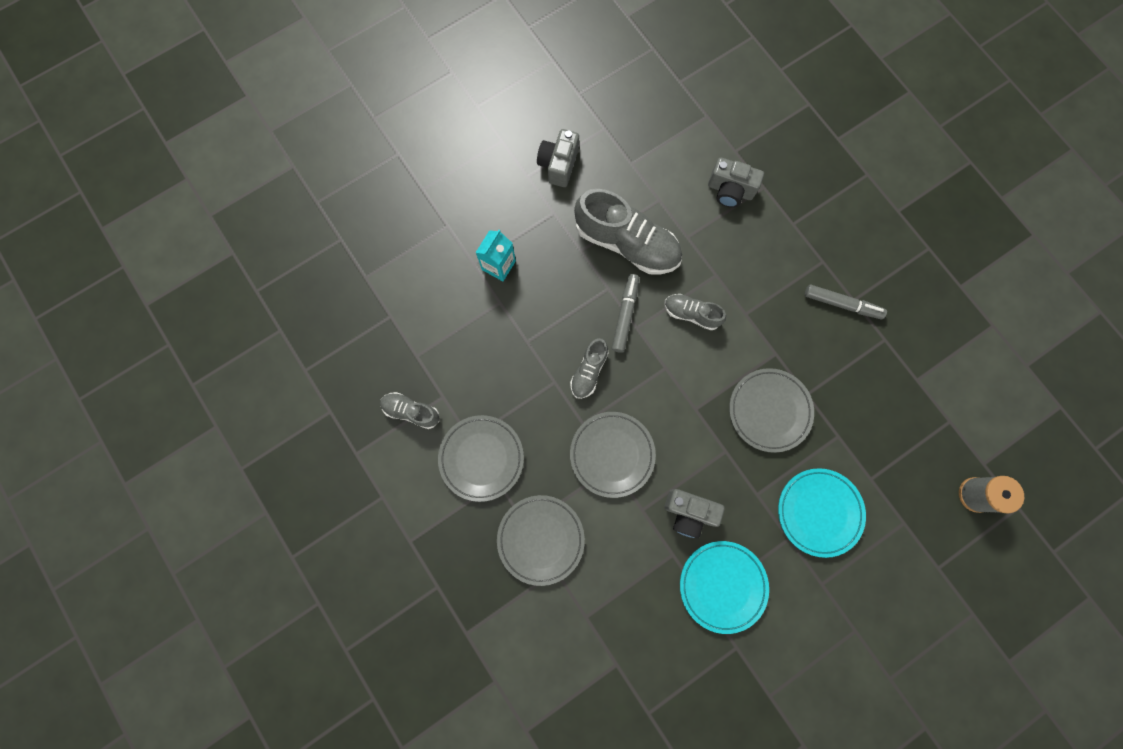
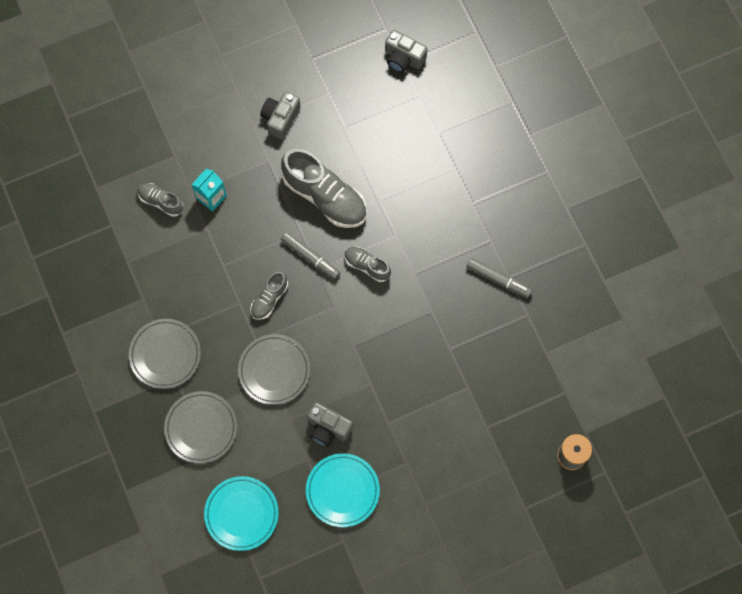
camera: 10 degrees right, 5 degrees down
grey shoe [380,392,440,429] -> grey shoe moved to [137,183,183,217]
grey marker [612,274,639,353] -> grey marker turned 105 degrees clockwise [281,232,340,279]
grey camera [708,158,764,208] -> grey camera moved to [385,30,427,73]
grey plate [729,368,814,453] -> none
turquoise plate [778,468,866,558] -> turquoise plate moved to [204,476,279,551]

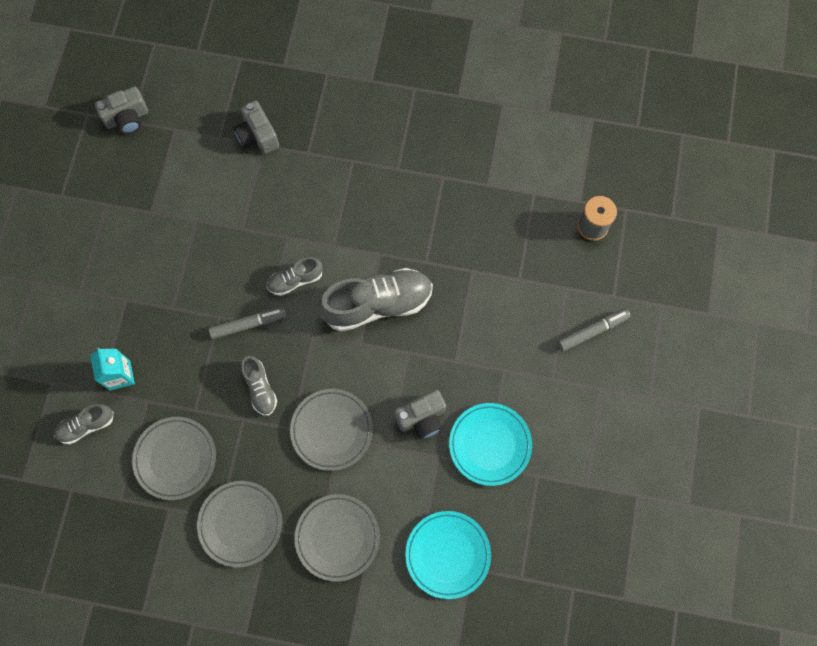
camera: 55 degrees left, 0 degrees up
grey camera [260,92,301,140] -> grey camera moved to [234,101,279,154]
grey shoe [281,149,366,228] -> grey shoe moved to [318,268,433,332]
grey marker [466,258,532,298] -> grey marker moved to [557,308,631,351]
none -> grey plate [132,417,216,500]

